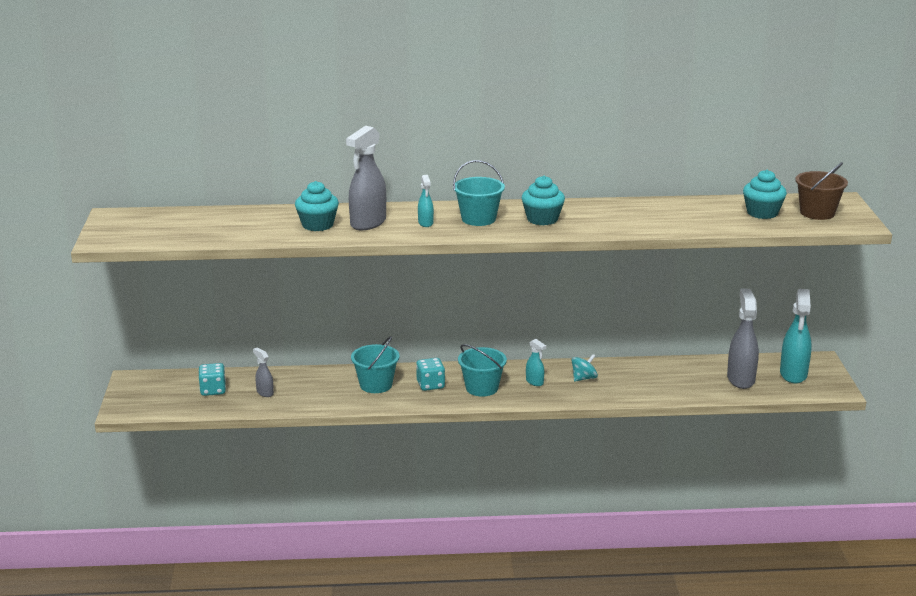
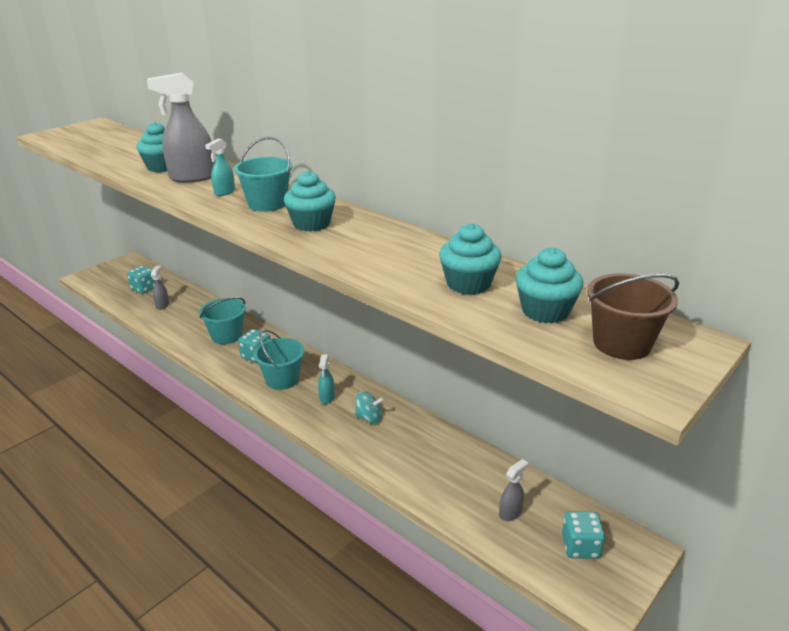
camera: 45 degrees right, 5 degrees up
grey spray bottle [727,289,759,389] -> grey spray bottle [499,459,528,521], size x0.51
turquoise spray bottle [780,289,812,384] -> turquoise dice [562,511,605,559]
none -> turquoise cupcake [439,223,502,295]

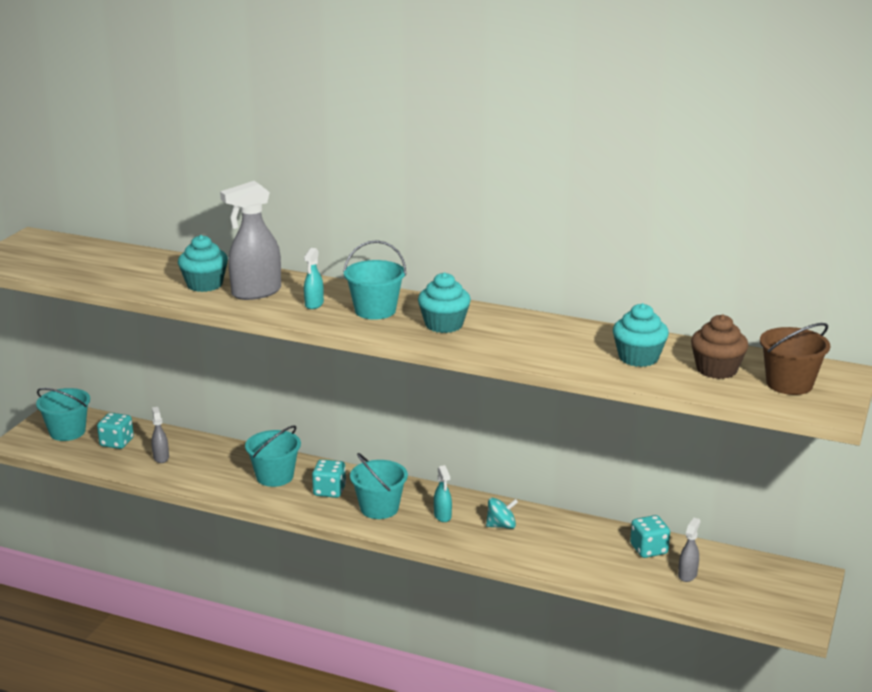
camera: 20 degrees left, 5 degrees down
turquoise cupcake [516,247,583,324] -> brown cupcake [691,314,749,379]
turquoise dice [562,511,605,559] -> turquoise dice moved to [630,515,670,558]
none -> turquoise bucket [36,388,90,441]

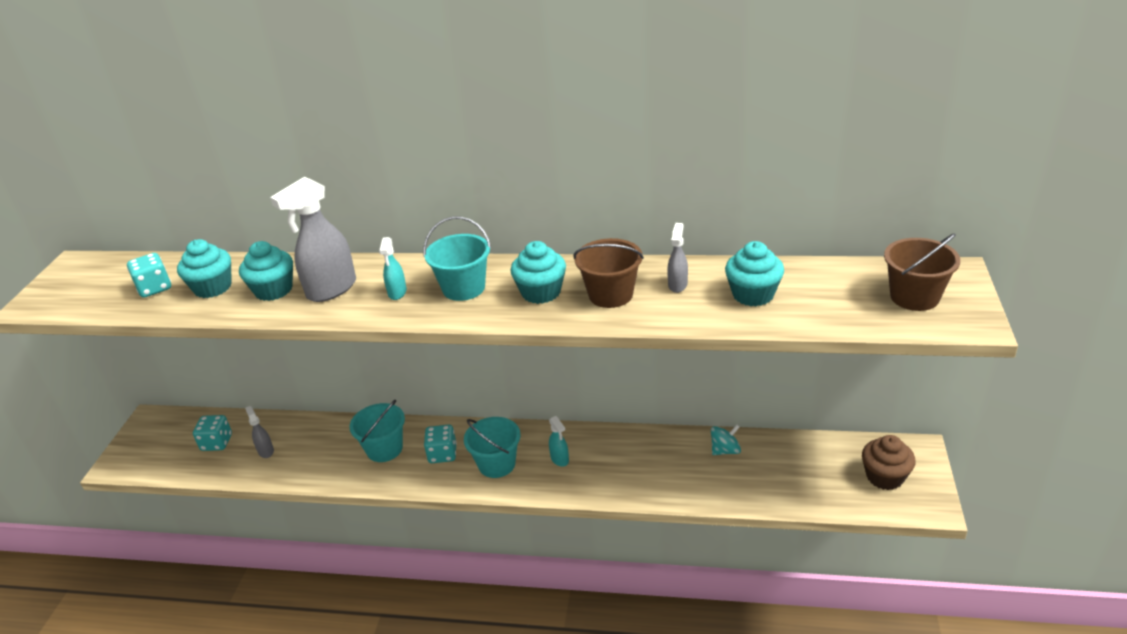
camera: 10 degrees left, 10 degrees up
turquoise bucket [36,388,90,441] -> none
turquoise spinning top [486,498,518,529] -> turquoise spinning top moved to [711,425,741,455]
turquoise dice [630,515,670,558] -> turquoise dice moved to [127,253,171,298]
grey spray bottle [678,518,700,582] -> grey spray bottle moved to [667,223,688,293]
brown cupcake [691,314,749,379] -> brown cupcake moved to [862,435,915,490]
none -> turquoise cupcake [177,239,232,298]
none -> brown bucket [574,238,644,308]

